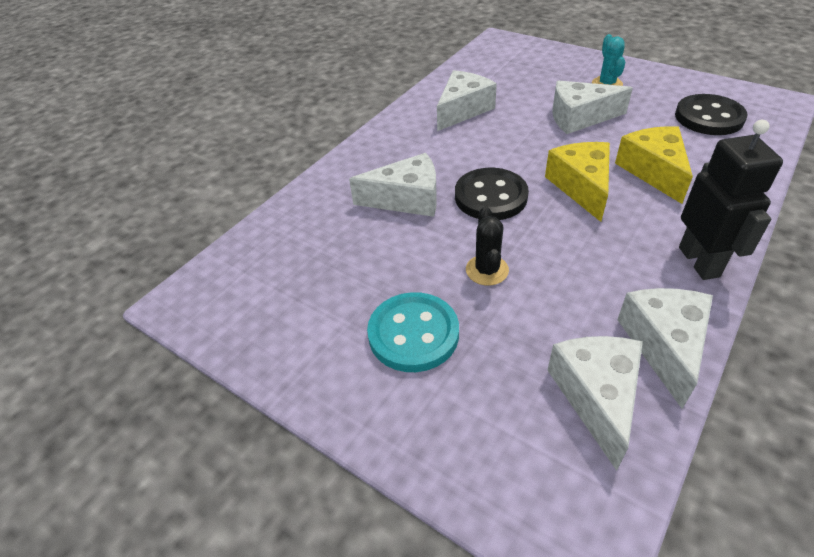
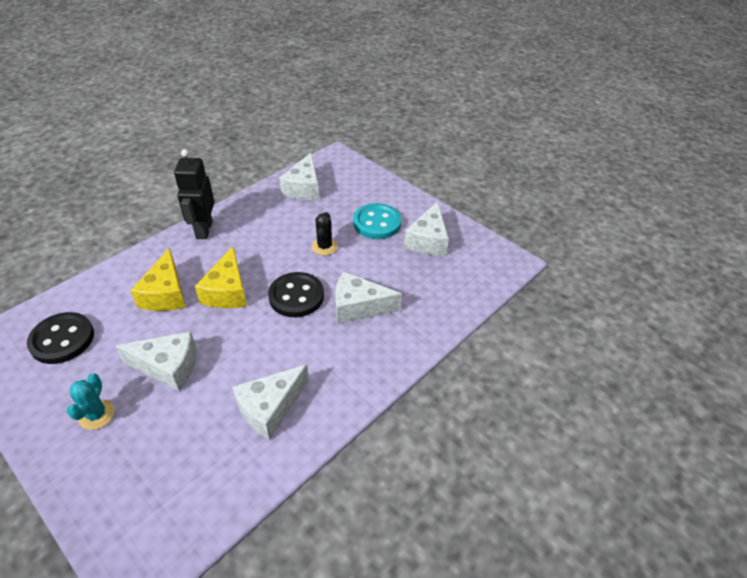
camera: 175 degrees left, 0 degrees up
white cheese [617,288,713,409] -> white cheese moved to [404,201,449,256]

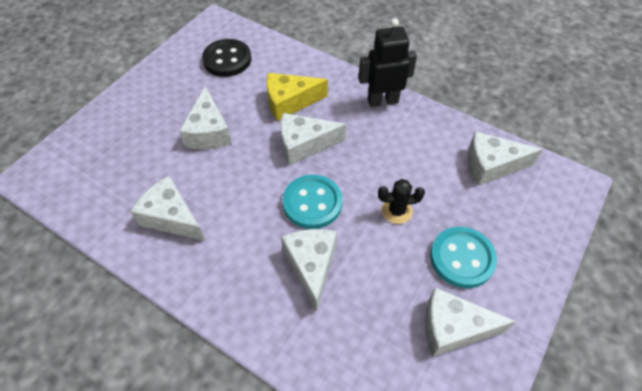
camera: 80 degrees right, 10 degrees up
turquoise cactus [67,373,115,430] -> none
yellow cheese [195,246,247,308] -> white cheese [280,113,346,165]
black button [268,272,324,317] -> turquoise button [282,175,342,229]

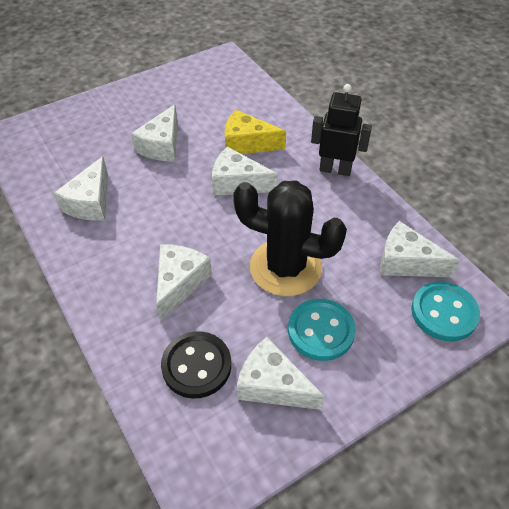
camera: 25 degrees right, 5 degrees down
white cheese [130,176,205,241] -> white cheese turned 135 degrees counterclockwise [54,156,108,221]
black button [202,39,251,77] -> black button moved to [161,331,231,398]
turquoise button [282,175,342,229] -> turquoise button moved to [411,282,480,341]
black cactus [378,179,425,224] -> black cactus [233,180,347,296], size x2.27

